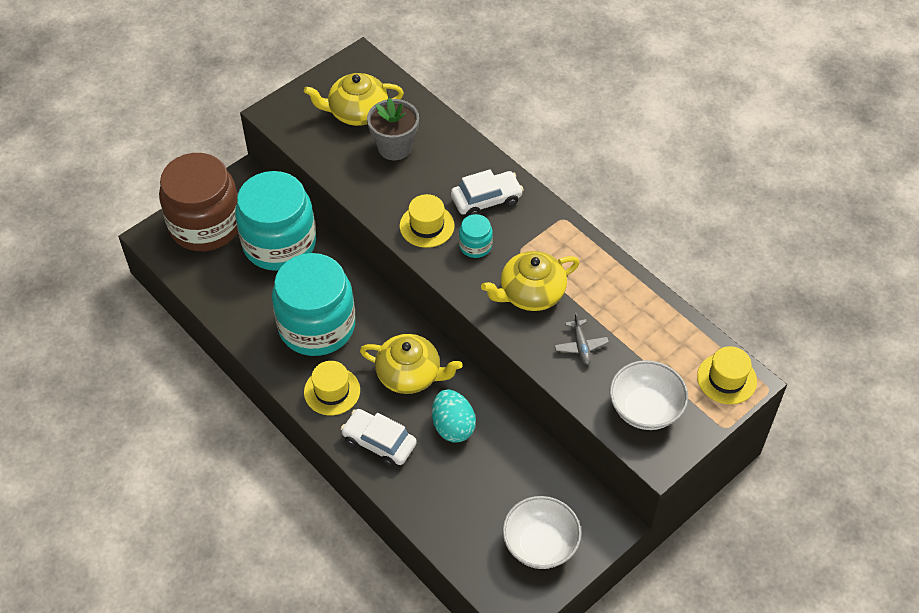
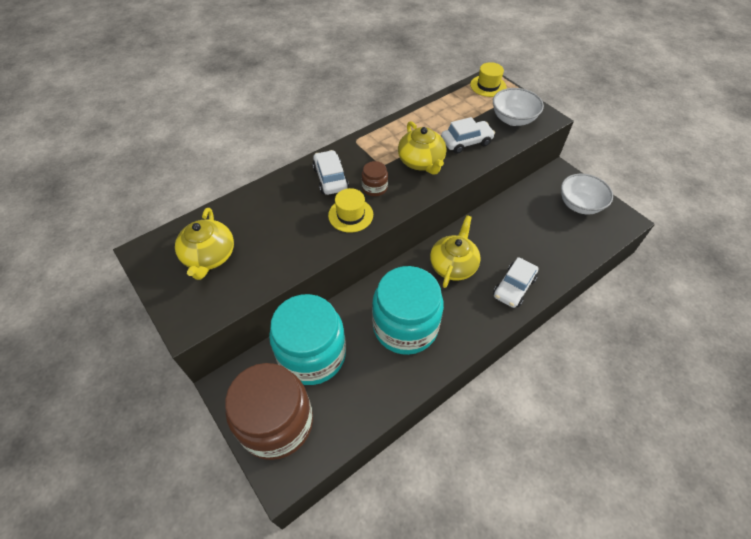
camera: 85 degrees left, 0 degrees up
yellow hat [304,361,360,415] -> none
grey flower pot [367,98,419,161] -> none
turquoise egg [432,390,476,443] -> none
turquoise jar [459,214,493,258] -> brown jar [362,161,388,196]
grey plane [554,313,609,365] -> white car [441,117,495,154]

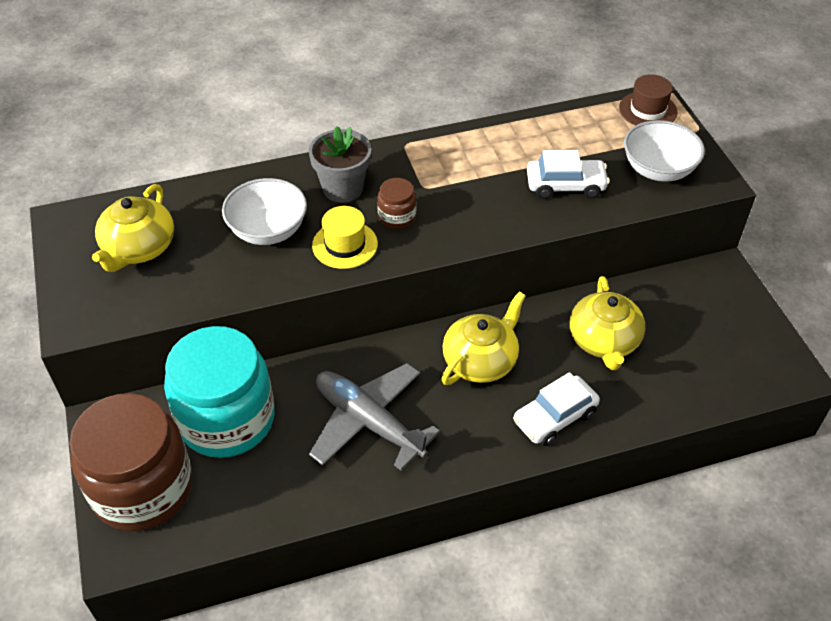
camera: 20 degrees right, 5 degrees down
white car [312,150,349,195] -> grey flower pot [309,126,372,203]
turquoise jar [372,266,444,355] -> grey plane [309,363,440,471]
yellow teapot [398,121,447,175] -> yellow teapot moved to [570,276,645,370]
yellow hat [470,62,506,97] -> brown hat [619,74,677,126]
white bowl [561,174,613,215] -> white bowl moved to [222,178,307,245]

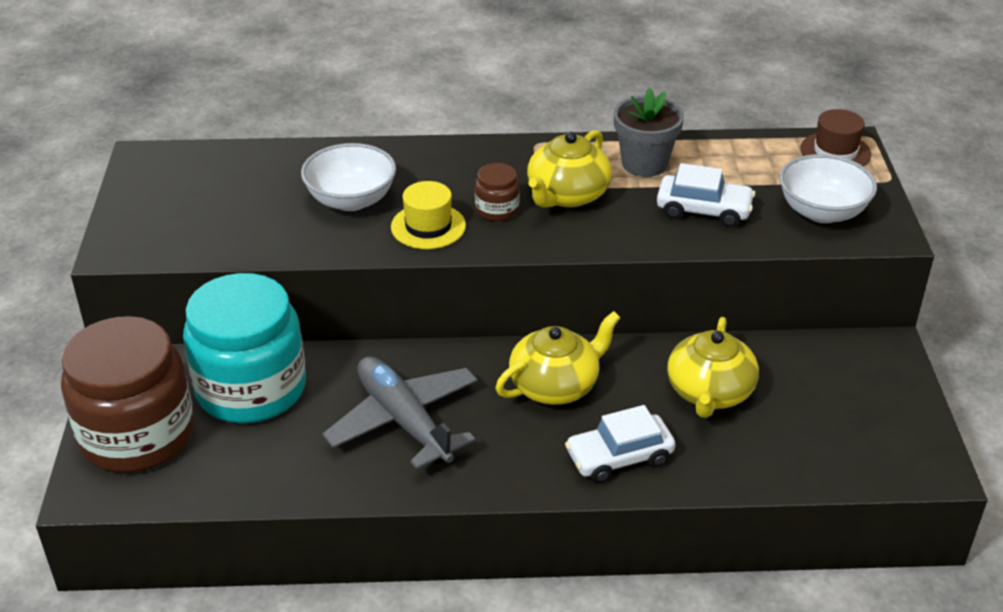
camera: 15 degrees right, 10 degrees down
yellow teapot [92,184,174,272] -> yellow teapot moved to [527,130,612,208]
grey flower pot [309,126,372,203] -> grey flower pot moved to [614,88,684,177]

